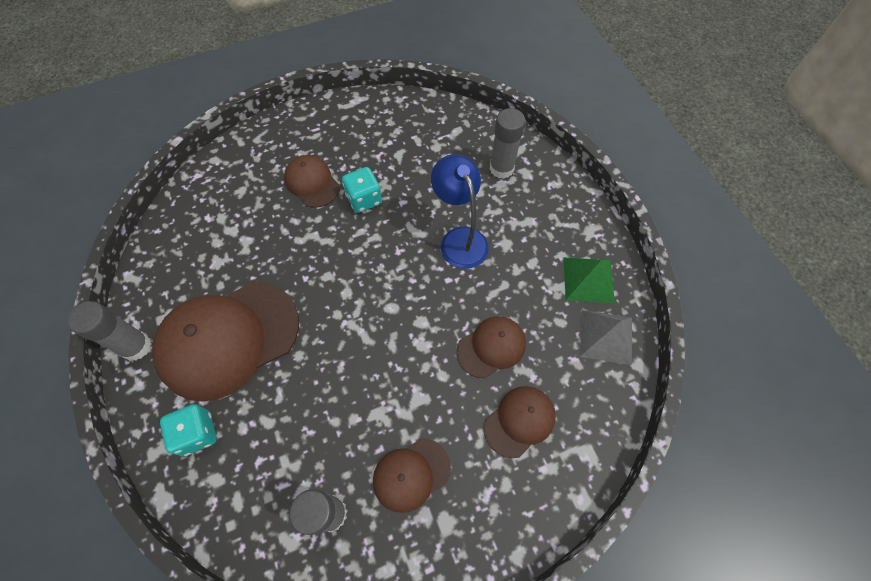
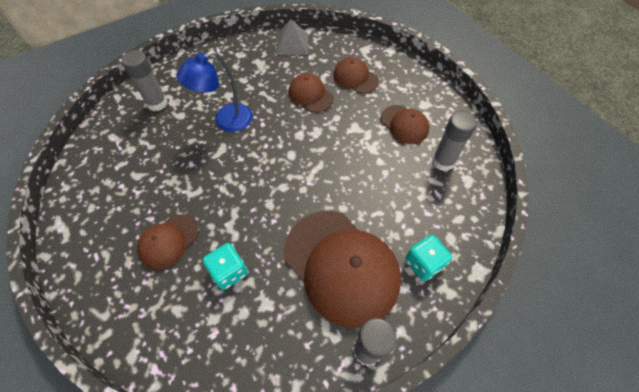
camera: 100 degrees left, 5 degrees down
turquoise dice [342,167,382,213] -> turquoise dice moved to [203,243,248,290]
green pyramid [564,258,615,303] -> none

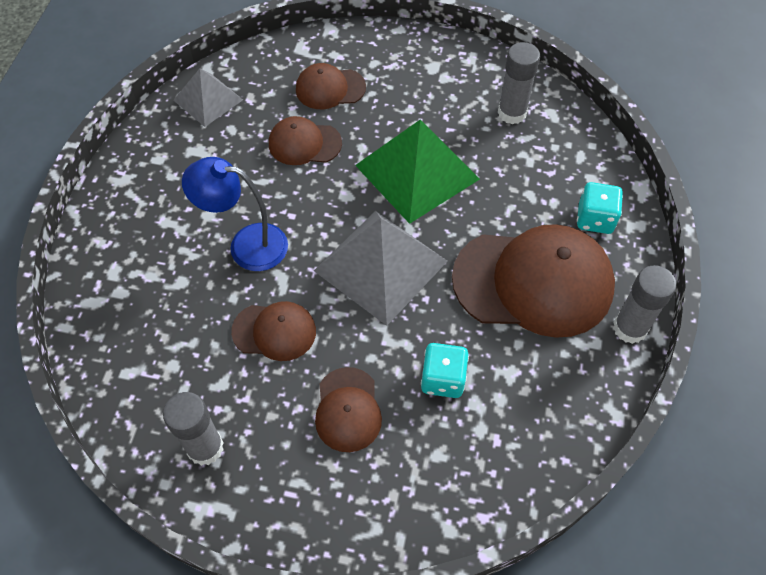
camera: 45 degrees left, 0 degrees up
grey glue stick [122,50,168,111] -> grey glue stick moved to [163,392,224,466]
blue lamp [176,51,253,132] -> blue lamp turned 90 degrees clockwise [182,157,288,271]
brown cap [380,105,429,144] -> brown cap moved to [231,301,316,361]
none -> grey pyramid [314,211,448,326]
none -> green pyramid [355,119,480,224]

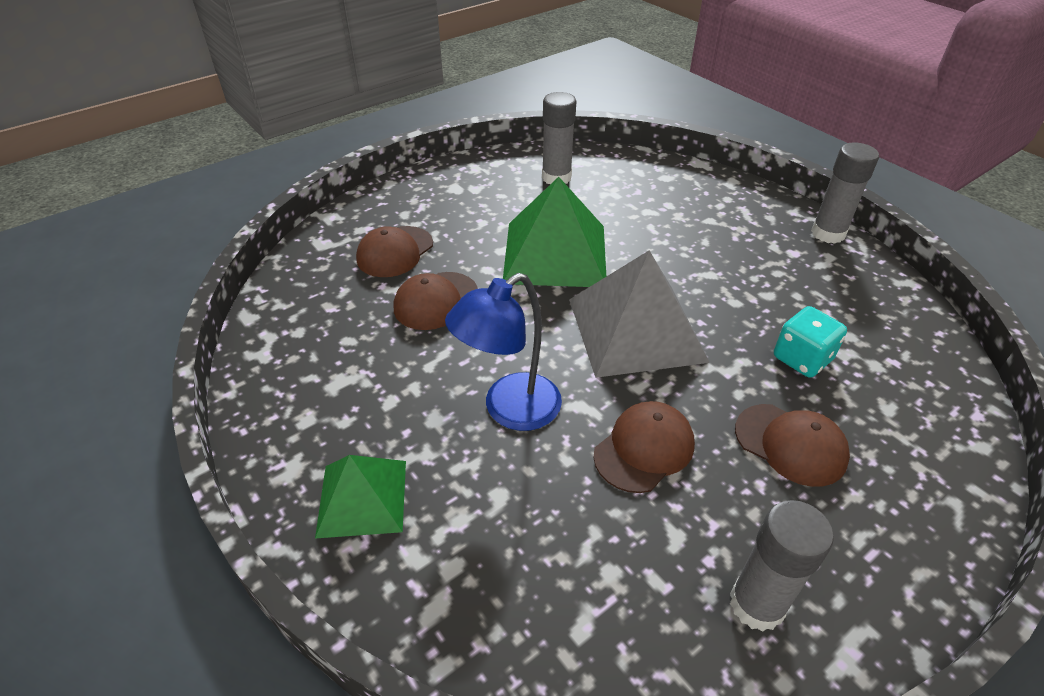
camera: 50 degrees left, 15 degrees down
grey pyramid [173,68,243,127] -> none
brown cap [452,224,615,338] -> none
turquoise dice [577,182,623,234] -> none
none -> green pyramid [315,455,406,539]

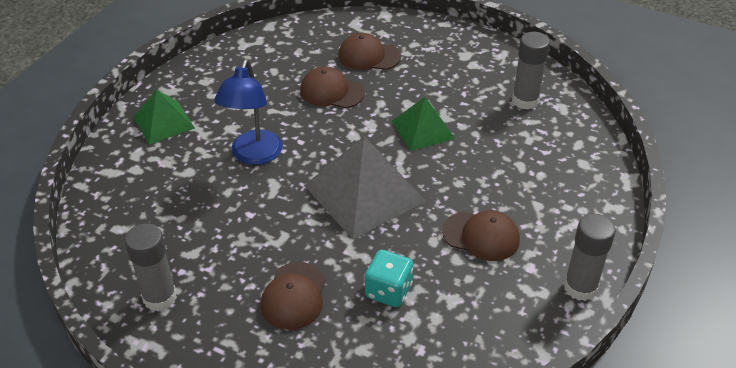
camera: 65 degrees right, 0 degrees up
blue lamp [445,273,562,431] -> blue lamp turned 105 degrees counterclockwise [214,60,283,165]
green pyramid [503,177,606,287] -> green pyramid [392,97,455,151], size x0.59
brown cap [593,401,695,493] -> brown cap moved to [442,210,520,261]

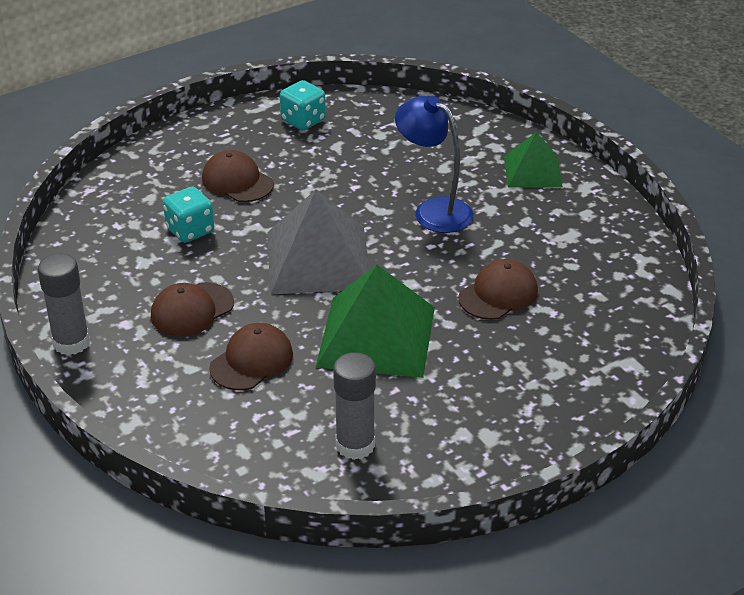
camera: 120 degrees right, 5 degrees down
grey glue stick [125,223,177,311] -> turquoise dice [280,80,326,130]
brown cap [338,33,401,70] -> brown cap moved to [209,323,293,390]
green pyramid [392,97,455,151] -> green pyramid [316,264,435,378], size x1.69

